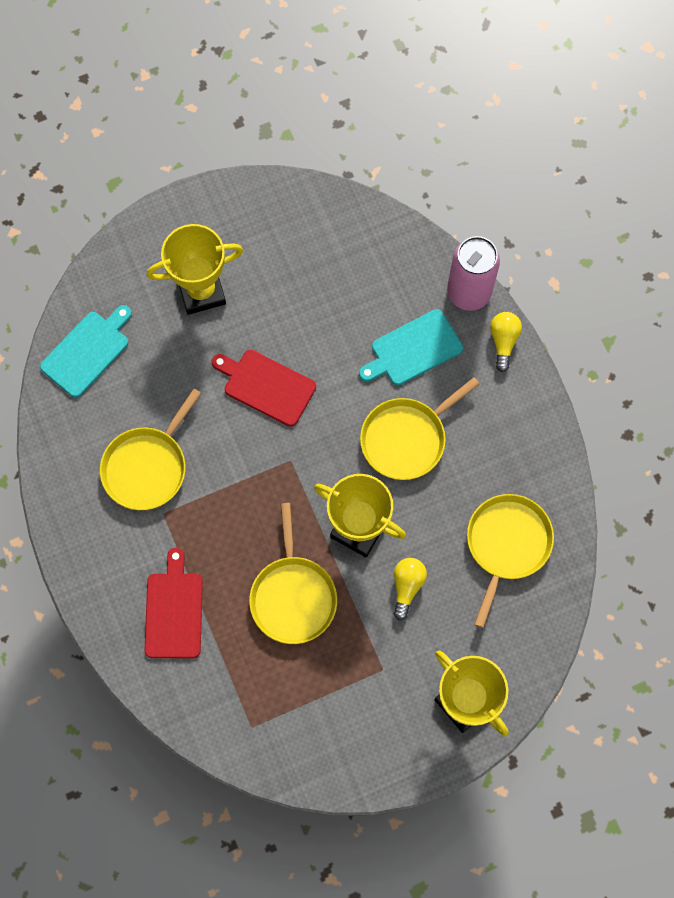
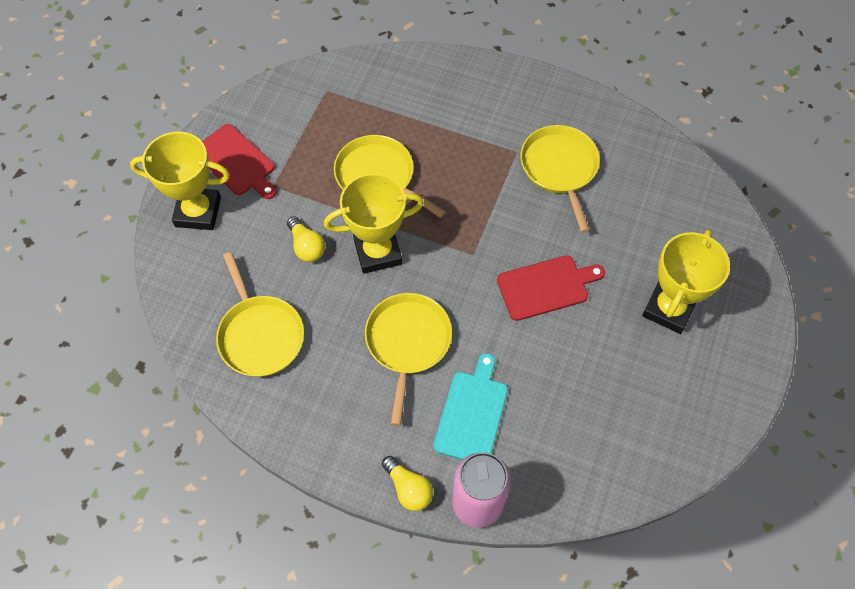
camera: 135 degrees right, 10 degrees down
turquoise cutting board [40,305,132,398] -> none
red cutting board [145,548,203,658] -> red cutting board moved to [202,124,277,199]

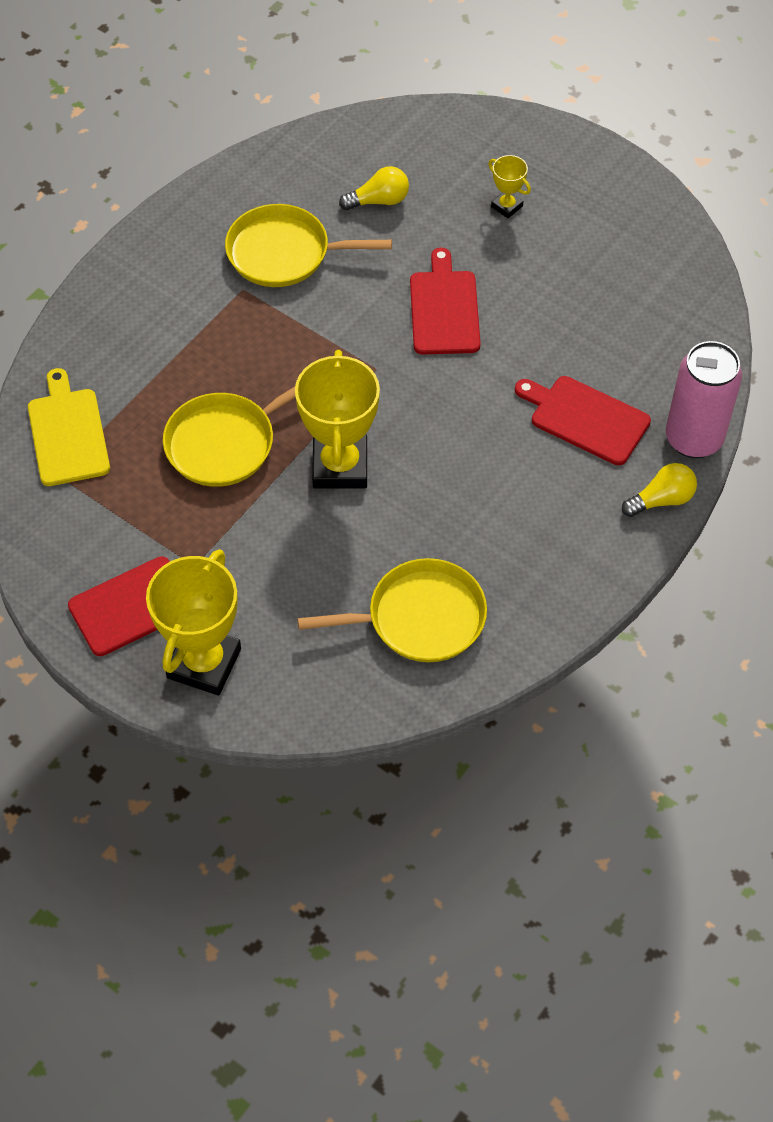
camera: 75 degrees left, 5 degrees down
yellow light bulb [287,216,325,262] -> yellow light bulb moved to [339,166,409,210]
yellow pan [365,293,452,426] -> none
turquoise cutting board [433,353,508,460] -> red cutting board [515,376,651,465]
yellow trophy [642,230,730,334] -> yellow trophy [488,155,531,218], size x0.47
none -> yellow cutting board [28,368,110,486]

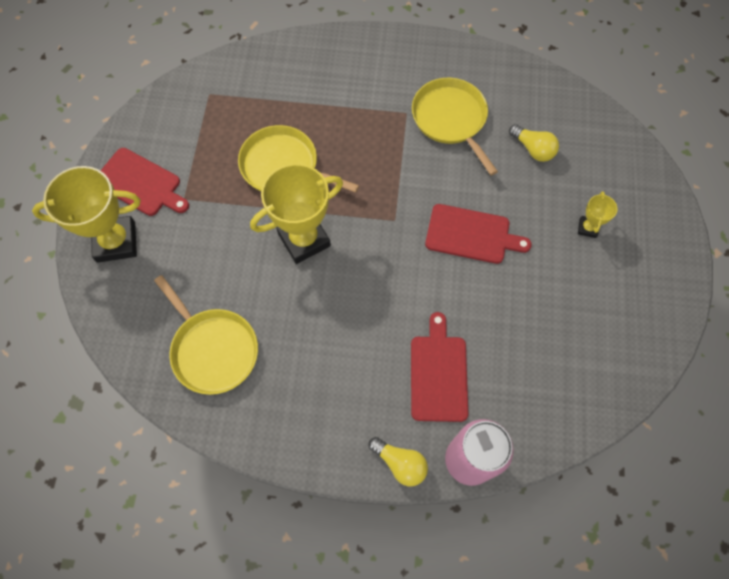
camera: 60 degrees right, 10 degrees up
yellow cutting board [28,368,110,486] -> none
red cutting board [410,248,481,354] -> red cutting board turned 45 degrees clockwise [425,204,532,264]

